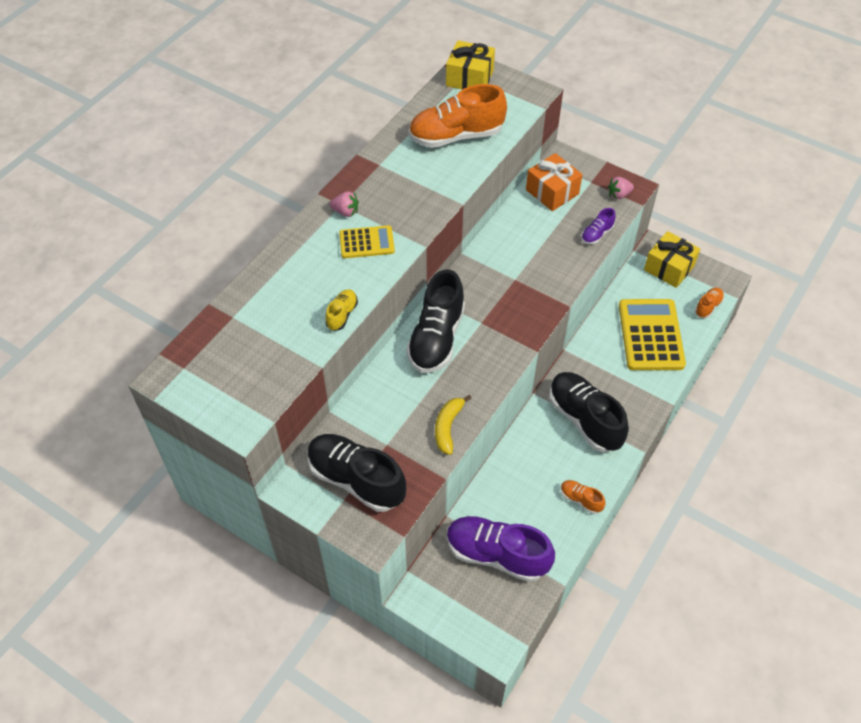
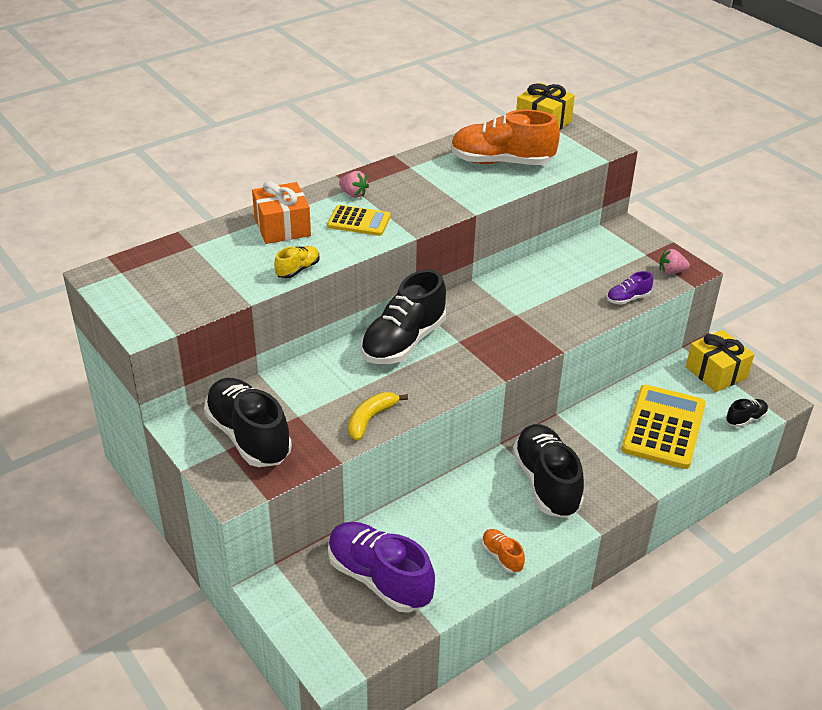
camera: 20 degrees right, 15 degrees down
orange gift [526,153,583,211] -> orange gift moved to [252,181,311,244]
orange shoe [695,288,724,318] -> black shoe [726,399,768,427]

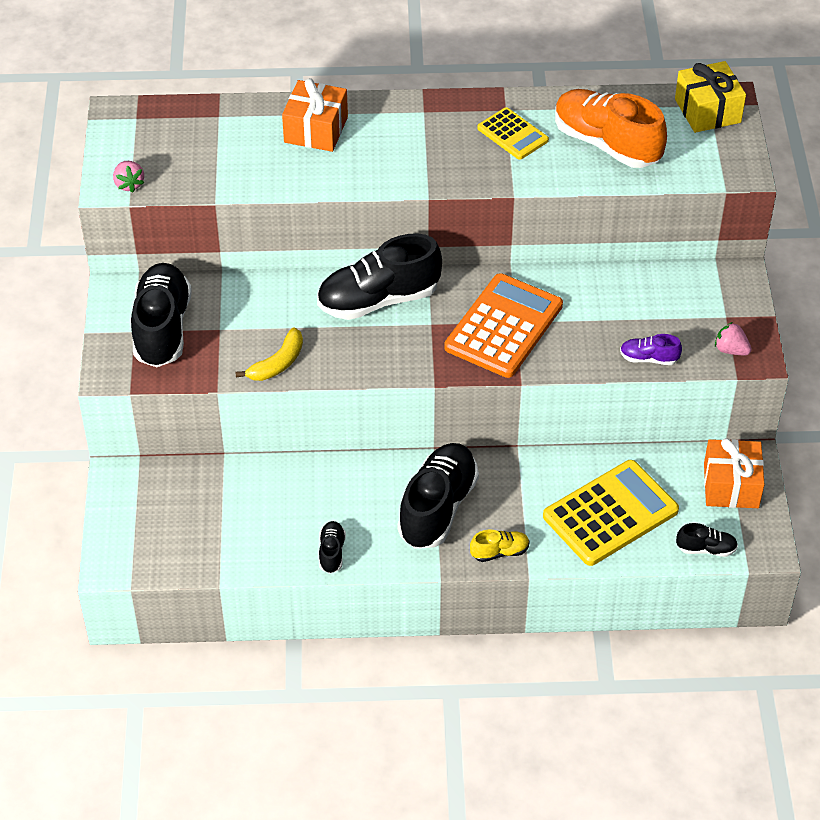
camera: 35 degrees right, 10 degrees up
yellow shoe [274,246,319,279] -> yellow shoe moved to [470,530,530,562]
yellow calculator [327,205,391,236] -> yellow calculator moved to [477,107,549,160]
purple shoe [328,522,435,613] -> none
pink strawberry [339,171,369,198] -> pink strawberry moved to [113,161,144,193]
yellow banana [348,392,408,441] -> yellow banana turned 150 degrees clockwise [235,327,303,381]
orange shoe [482,529,525,573] -> black shoe [319,521,346,573]
yellow gift [686,330,754,392] -> orange gift [704,438,765,508]
none -> orange calculator [444,273,563,378]

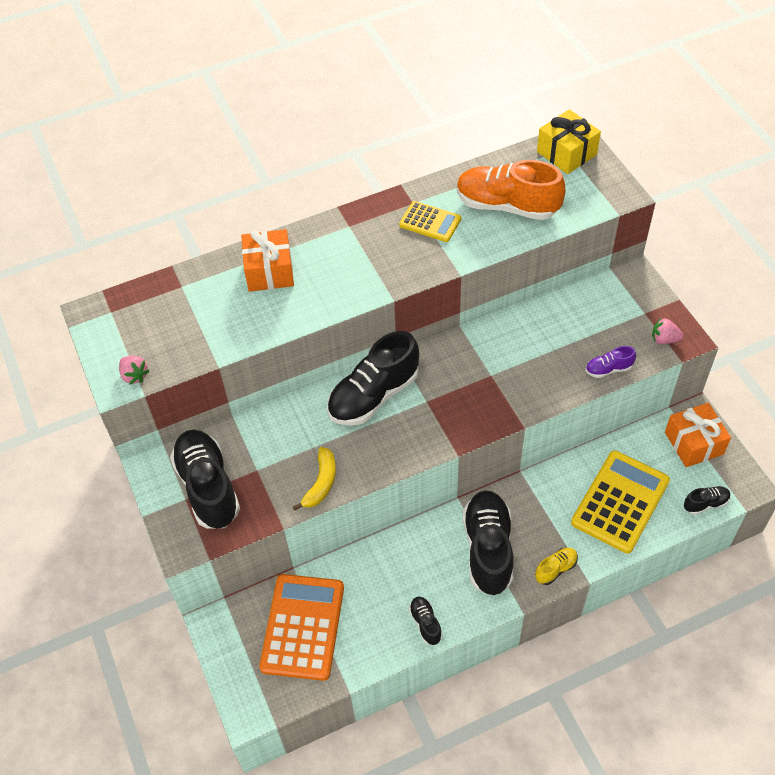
camera: 20 degrees left, 5 degrees up
orange calculator [444,273,563,378] -> orange calculator moved to [259,574,344,681]

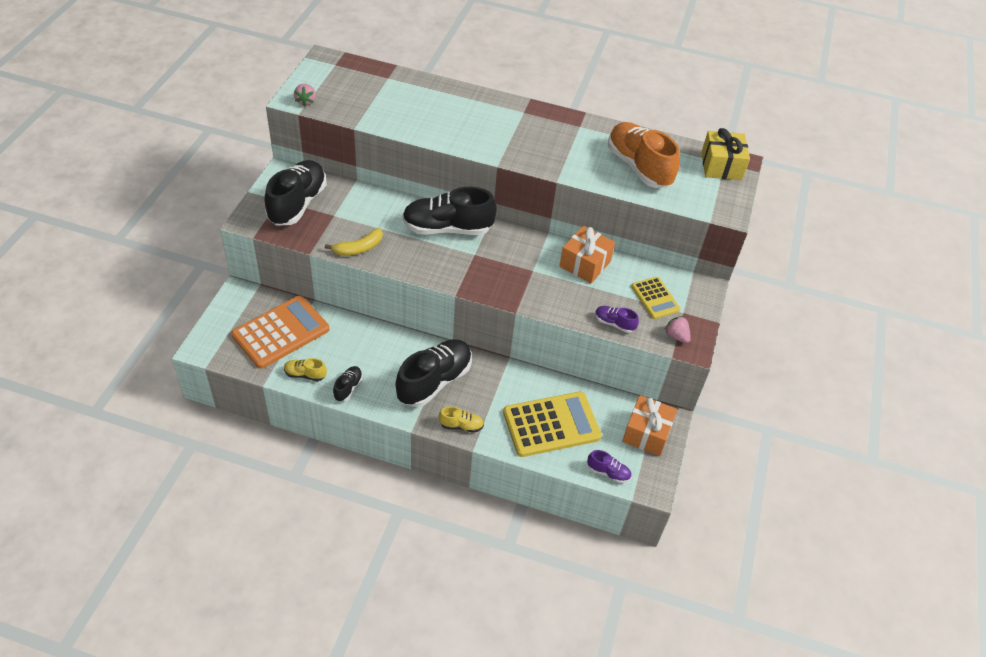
camera: 35 degrees right, 5 degrees down
orange gift [241,229,294,292] -> orange gift moved to [559,226,615,283]
yellow calculator [399,201,461,242] -> yellow calculator moved to [631,277,680,319]
black shoe [684,486,731,515] -> purple shoe [587,450,631,483]
none -> yellow shoe [284,358,327,381]

